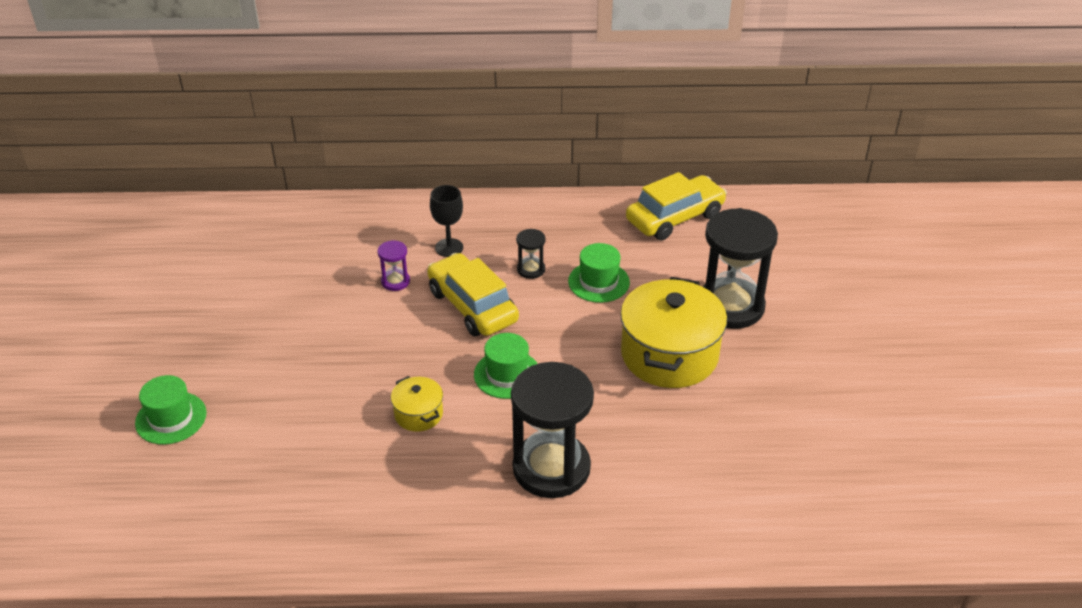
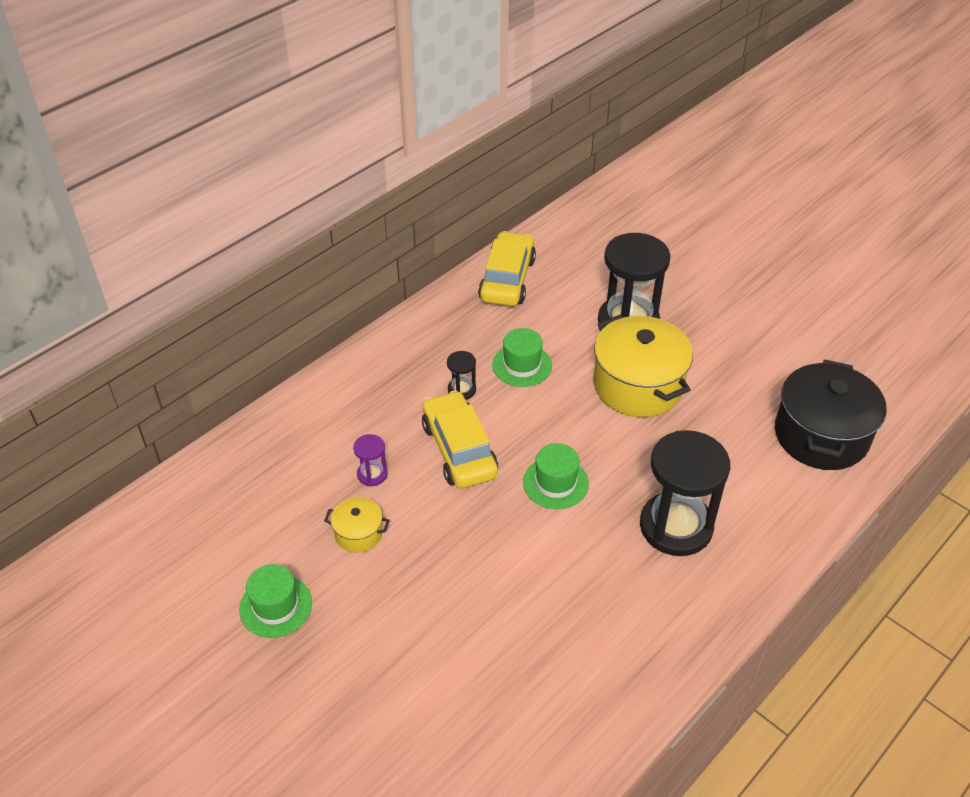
camera: 45 degrees left, 5 degrees up
green hat [135,375,206,445] -> green hat moved to [239,564,312,638]
yellow pot [391,376,443,432] -> yellow pot moved to [324,497,390,553]
yellow car [427,253,519,336] -> yellow car turned 60 degrees clockwise [422,390,498,488]
black goblet [430,185,463,257] -> none
none -> black pot [775,359,887,470]

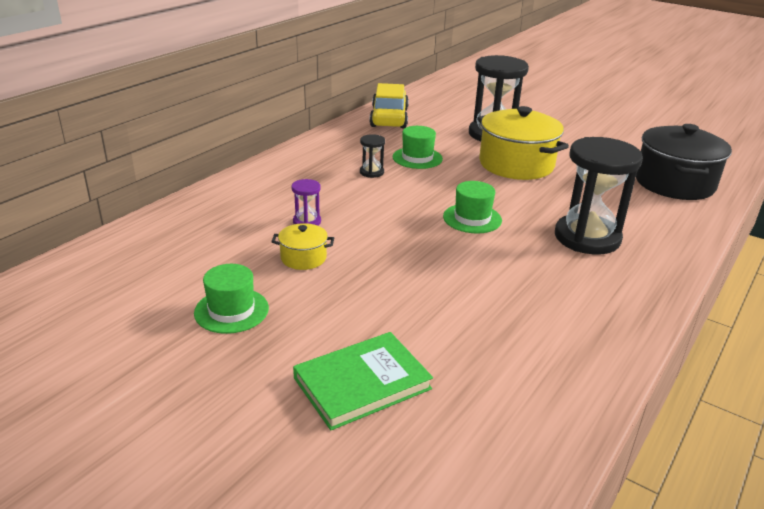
camera: 10 degrees left, 15 degrees down
yellow car [422,390,498,488] -> none
none -> green book [293,332,433,430]

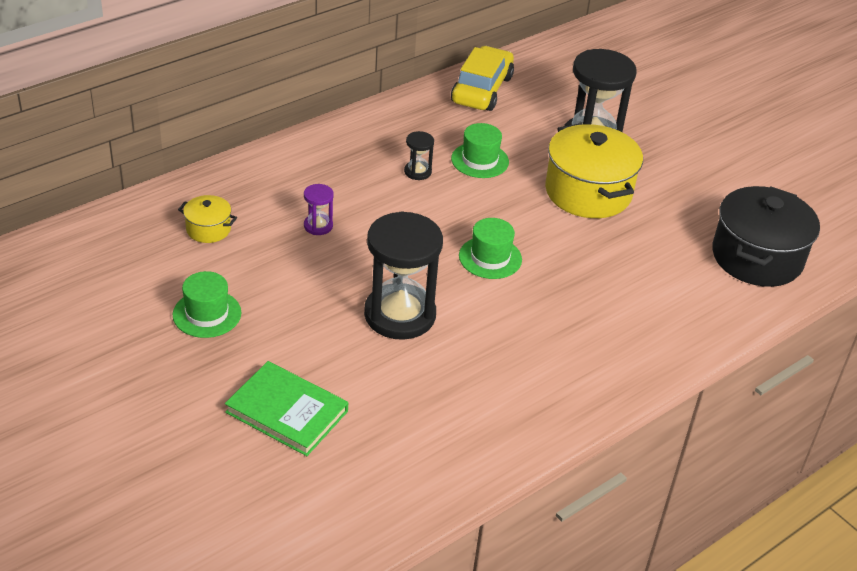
camera: 15 degrees right, 10 degrees up
yellow pot [271,223,334,270] -> yellow pot moved to [178,195,237,243]
green book [293,332,433,430] -> green book turned 45 degrees clockwise [225,361,348,456]
black hourglass [555,137,643,255] -> black hourglass moved to [364,211,443,340]

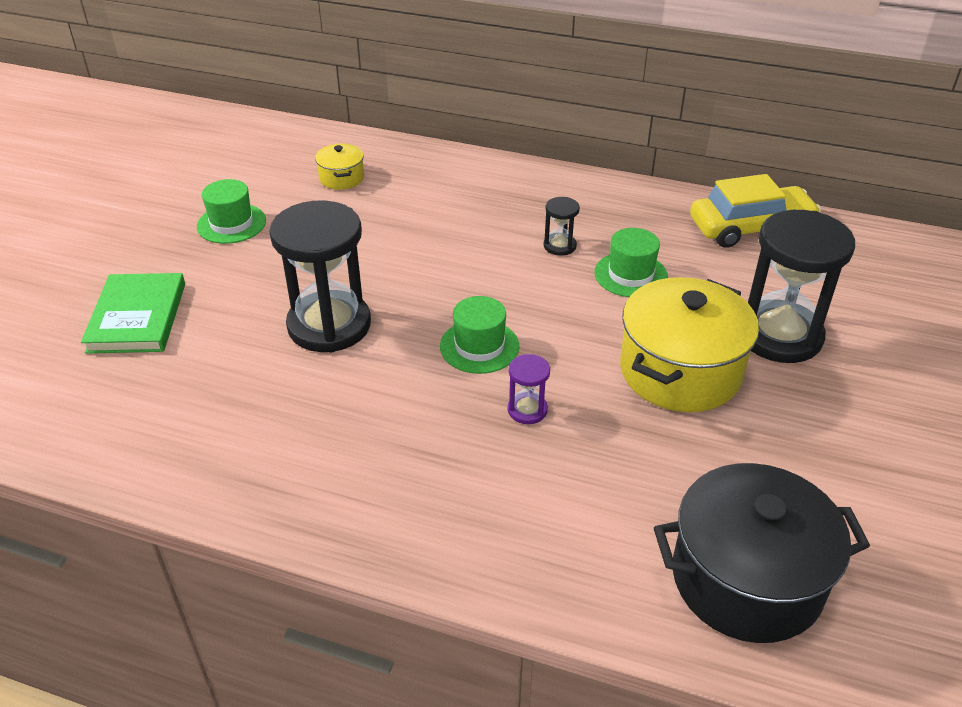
camera: 60 degrees right, 0 degrees up
purple hourglass [304,184,334,235] -> purple hourglass moved to [508,354,550,424]

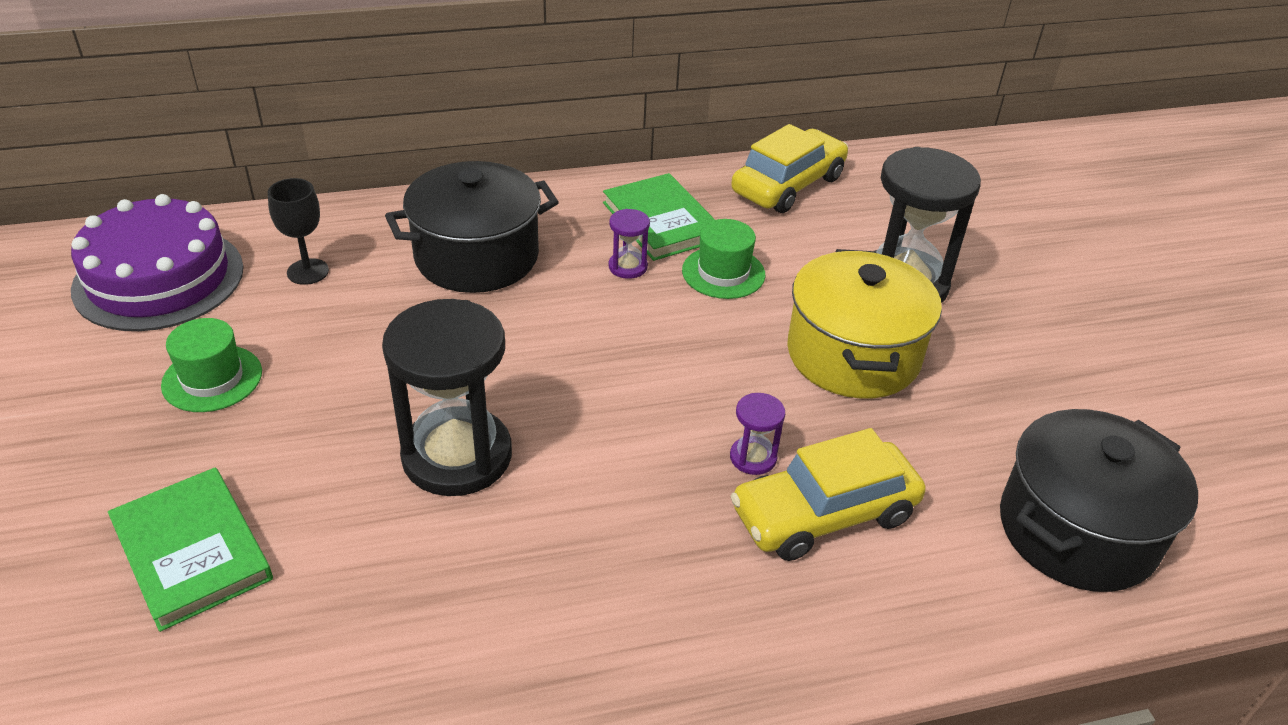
camera: 35 degrees left, 0 degrees up
yellow pot [315,144,364,190] -> black goblet [268,178,329,285]
green hat [440,296,520,374] -> none
black hourglass [544,197,580,256] -> purple hourglass [609,209,650,279]
none -> purple cake [71,194,244,331]
none -> black pot [385,161,559,293]
none -> green book [603,173,715,261]
none -> yellow car [731,428,926,561]

